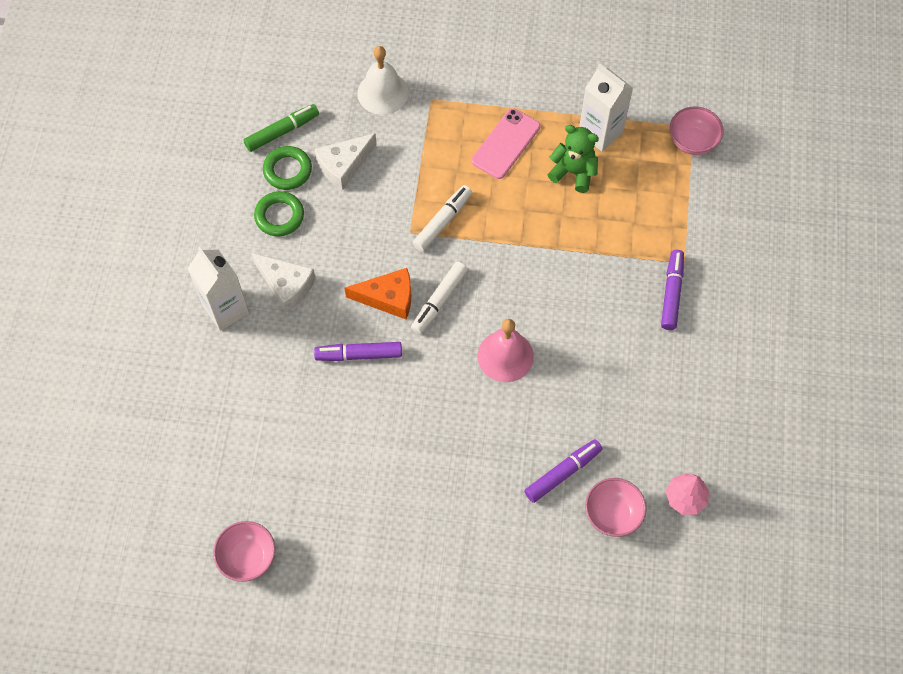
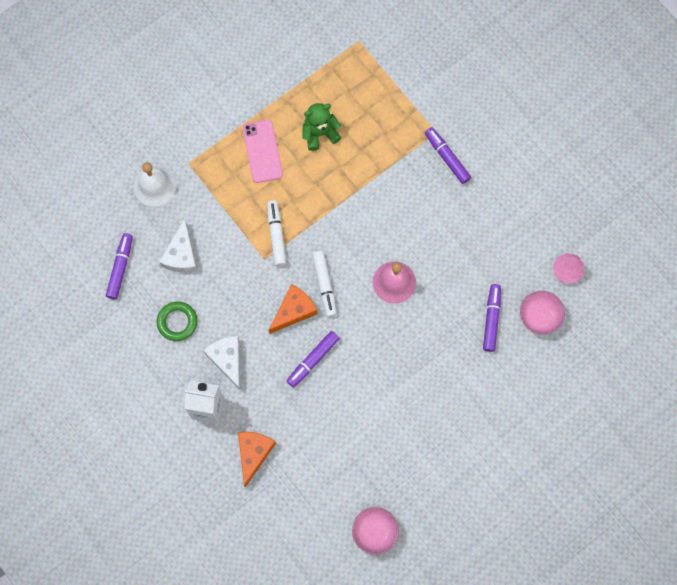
camera: 45 degrees left, 10 degrees up
green marker [244,104,319,152] -> purple marker [106,233,133,299]
white cheese [251,253,316,312] -> white cheese turned 105 degrees counterclockwise [203,336,240,390]
green ring [263,146,312,190] -> none
white carton [579,63,633,152] -> none
pink bowl [670,106,723,155] -> none
none -> orange cheese [238,432,276,487]

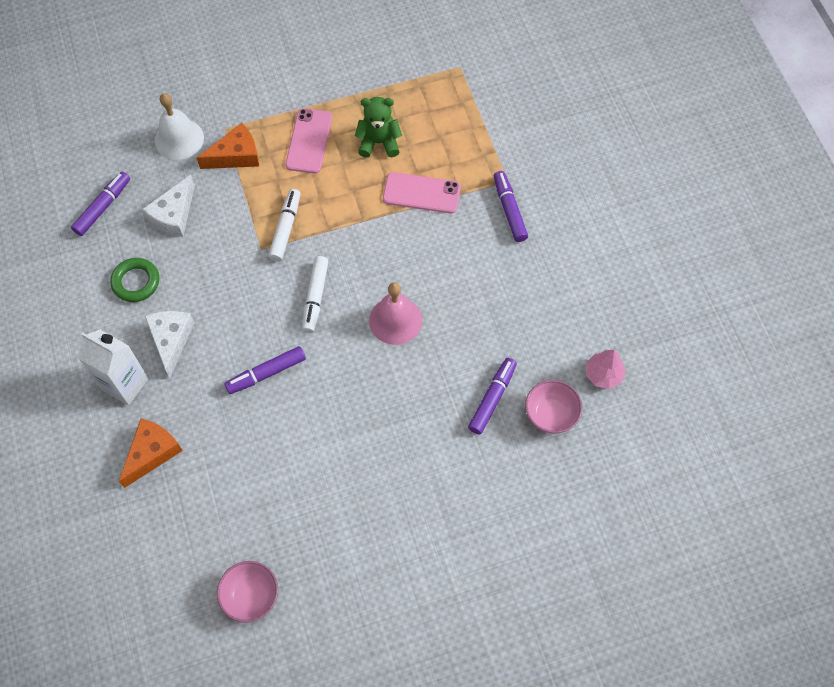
camera: 20 degrees right, 10 degrees down
orange cheese [269,284,318,334] -> orange cheese moved to [197,123,259,169]
none -> pink phone [383,172,461,214]

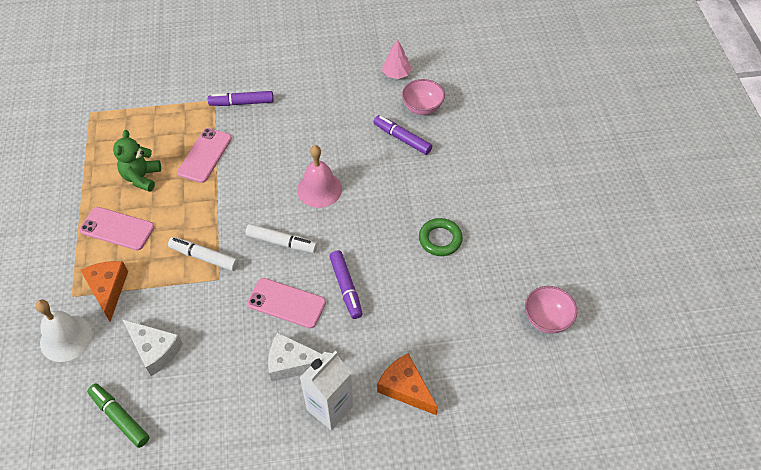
camera: 80 degrees left, 10 degrees down
purple marker [71,172,130,236] -> green marker [87,384,149,448]
green ring [110,258,159,302] -> green ring moved to [419,218,463,256]
none -> pink phone [247,278,326,328]

